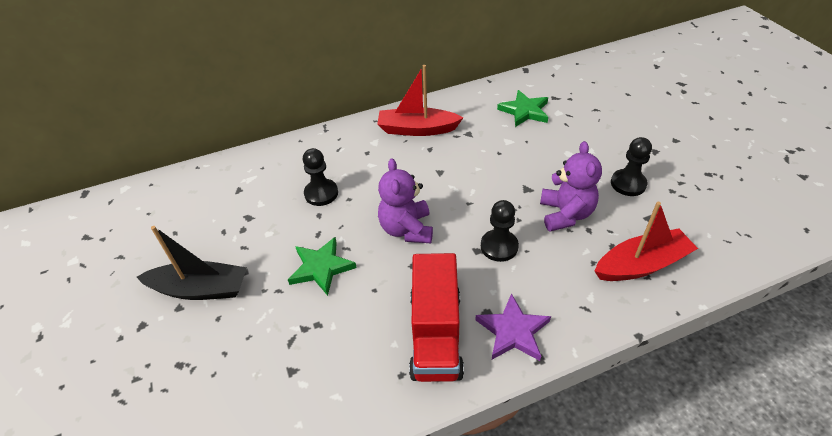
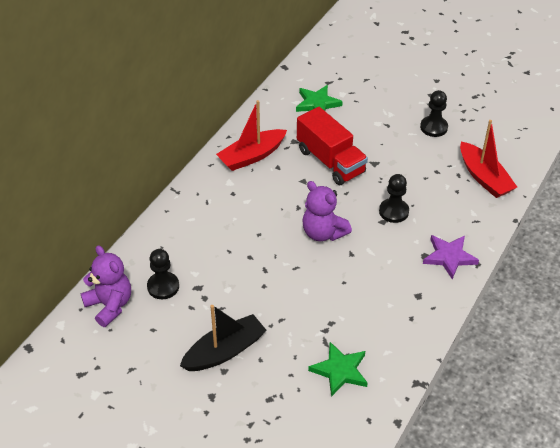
camera: 40 degrees left, 0 degrees up
green star [288,237,357,296] -> green star moved to [308,342,368,397]
black pawn [303,148,338,206] -> black pawn moved to [147,249,179,299]
red truck [409,253,464,382] -> red truck moved to [297,107,368,185]
purple teddy bear [540,141,602,231] -> purple teddy bear moved to [80,245,131,327]
red boat [595,202,698,281] -> red boat turned 120 degrees clockwise [460,120,517,198]

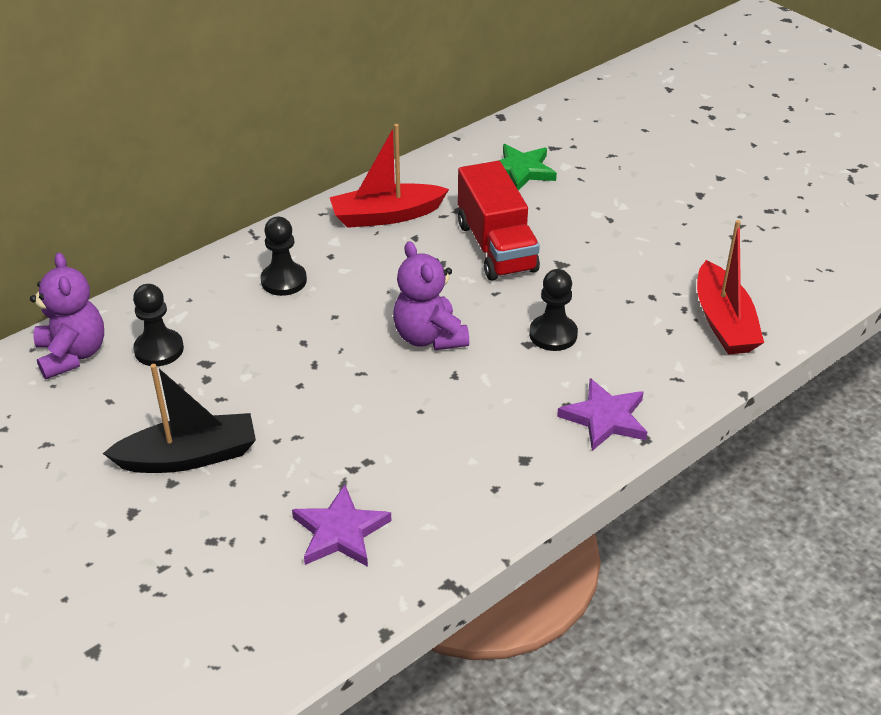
camera: 20 degrees right, 5 degrees down
green star [308,342,368,397] -> purple star [292,484,392,567]
black pawn [420,90,448,137] -> black pawn moved to [260,217,307,296]

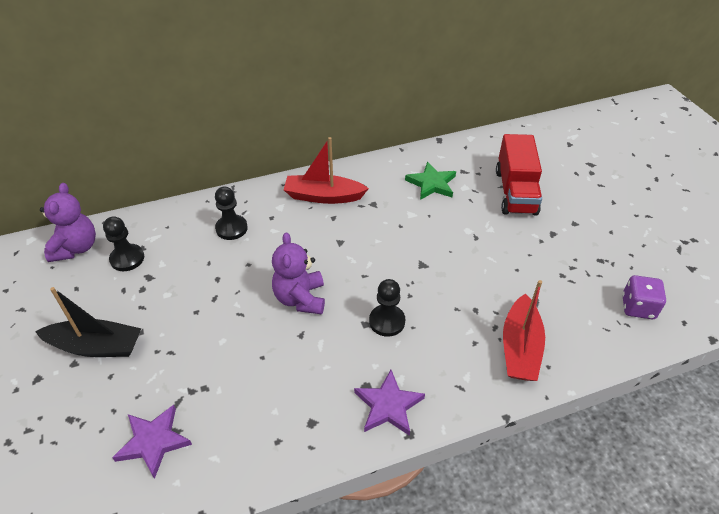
camera: 20 degrees right, 5 degrees up
red truck [458,161,540,280] -> red truck moved to [496,134,542,216]
none -> purple dice [622,275,666,319]

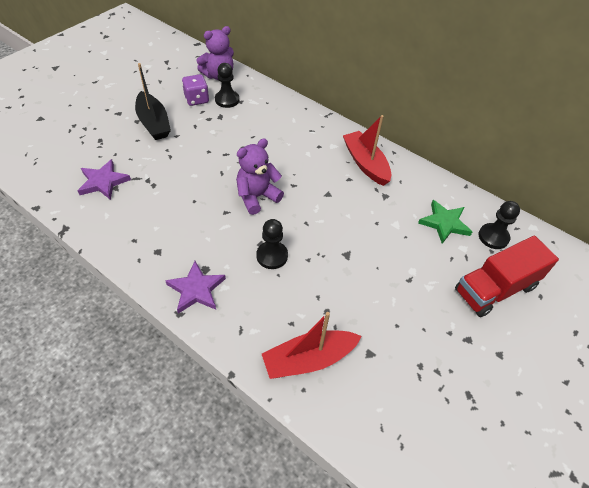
camera: 55 degrees right, 5 degrees up
black pawn [215,187,248,240] -> black pawn moved to [479,201,520,249]
purple dice [622,275,666,319] -> purple dice moved to [182,74,209,106]

